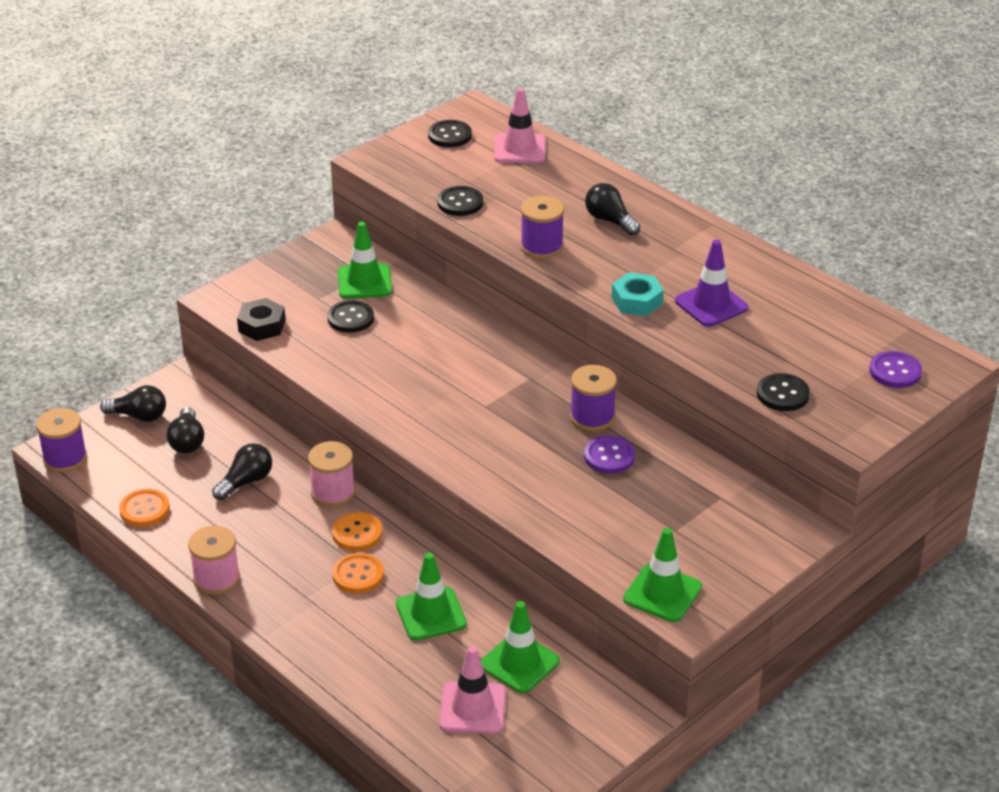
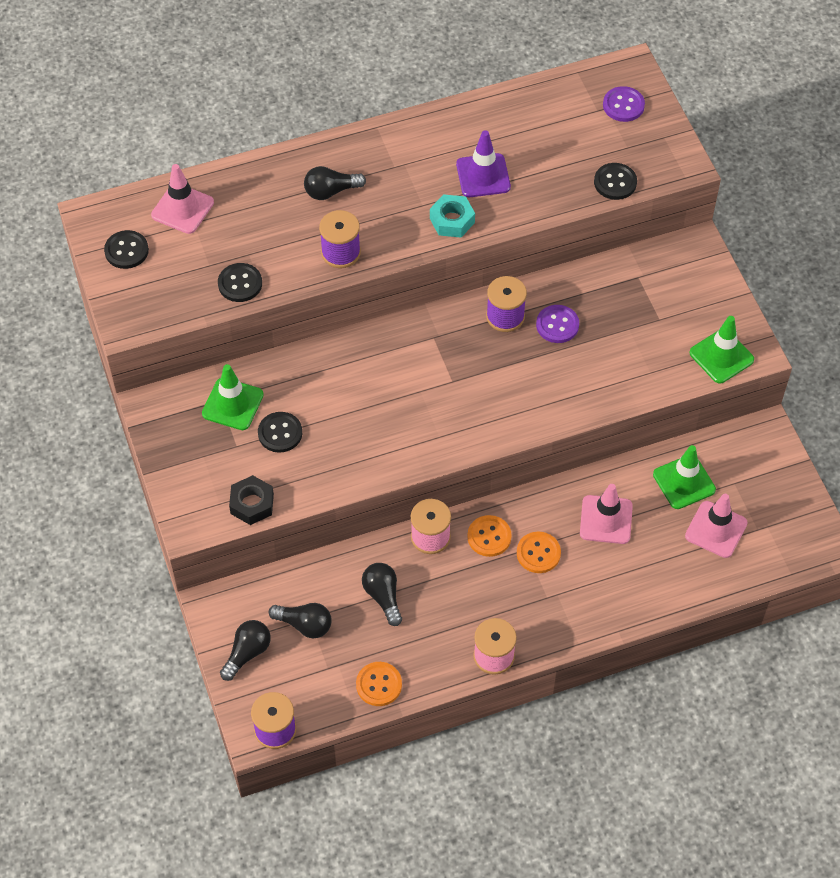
camera: 65 degrees left, 20 degrees up
green traffic cone [396,553,467,641] -> pink traffic cone [580,484,633,544]

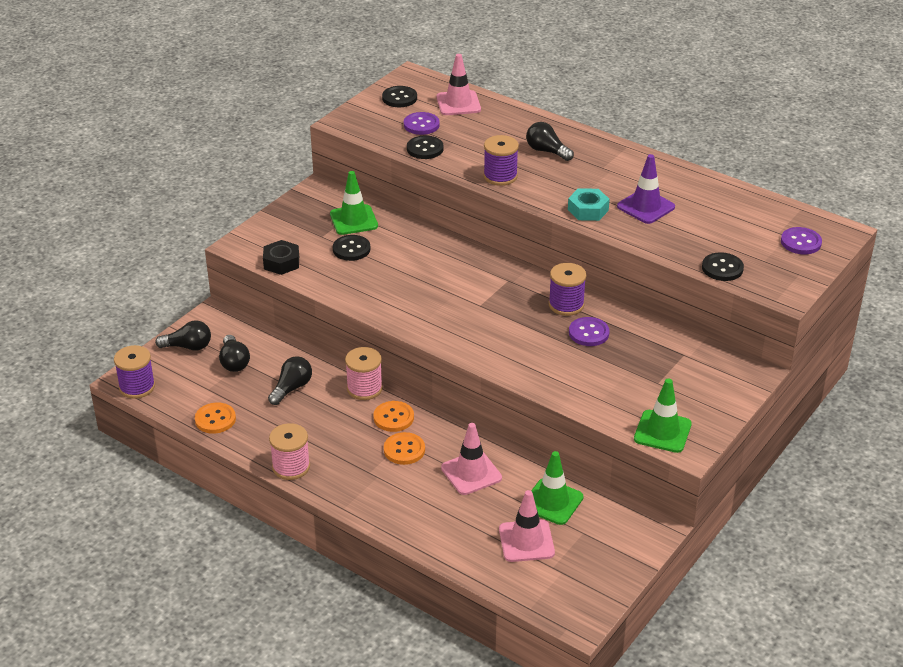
camera: 55 degrees right, 20 degrees down
none -> purple button [404,112,440,135]

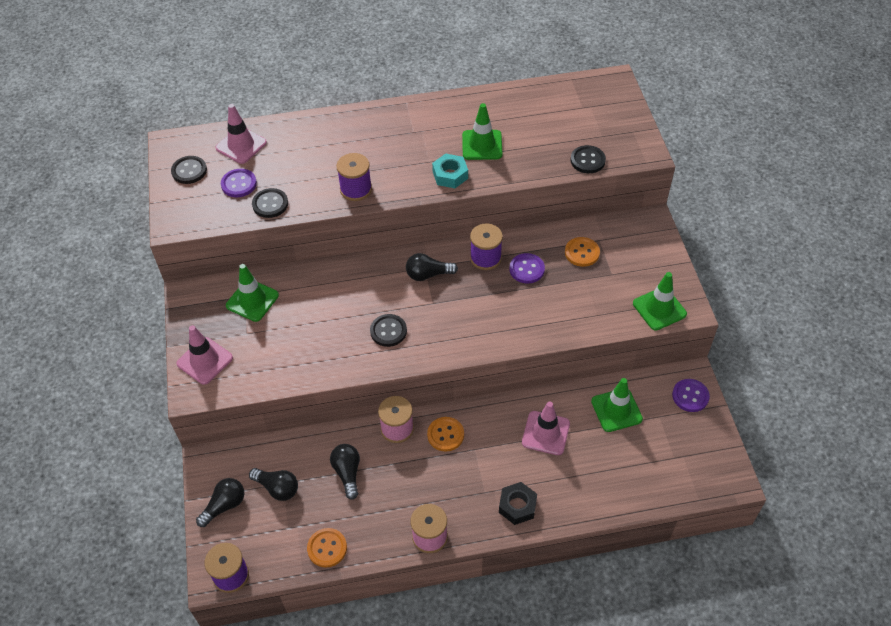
camera: 45 degrees left, 15 degrees up
black nut [263,240,299,275] -> black nut moved to [499,482,537,525]
black button [333,235,370,261] -> black button moved to [370,314,407,347]
orange button [384,432,425,465] -> orange button moved to [565,237,600,267]
pink traffic cone [499,490,555,562] -> pink traffic cone moved to [176,325,233,385]
black light bulb [526,122,574,161] -> black light bulb moved to [406,253,458,281]
purple traffic cone [617,154,675,224] -> green traffic cone [462,103,502,160]
purple button [781,227,822,254] -> purple button moved to [672,379,710,412]

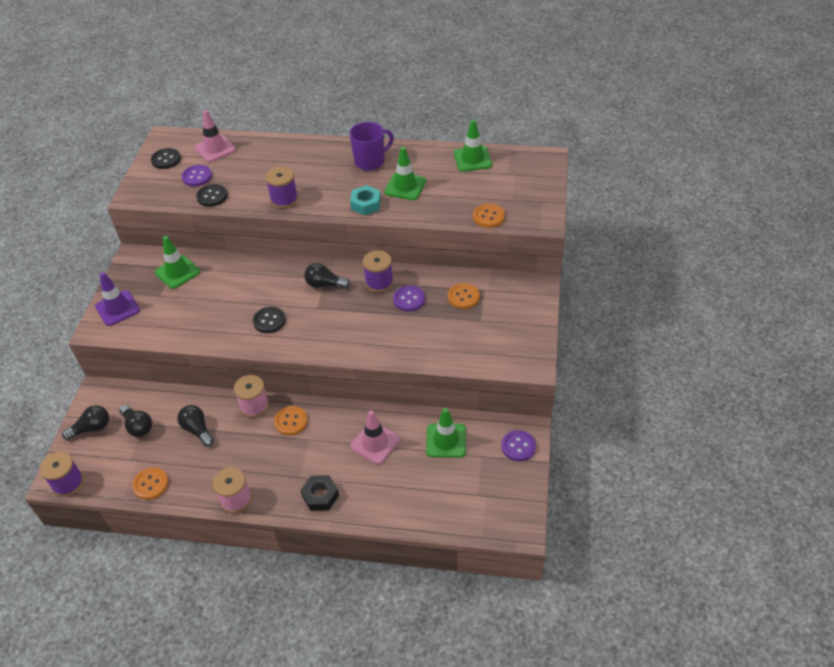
camera: 20 degrees right, 5 degrees down
pink traffic cone [176,325,233,385] -> purple traffic cone [95,272,140,326]
black light bulb [330,444,360,500] -> black light bulb turned 45 degrees counterclockwise [177,405,214,447]
black button [570,145,606,173] -> orange button [473,204,505,228]
green traffic cone [633,272,687,331] -> green traffic cone moved to [454,119,492,172]
none -> purple mug [349,122,394,170]

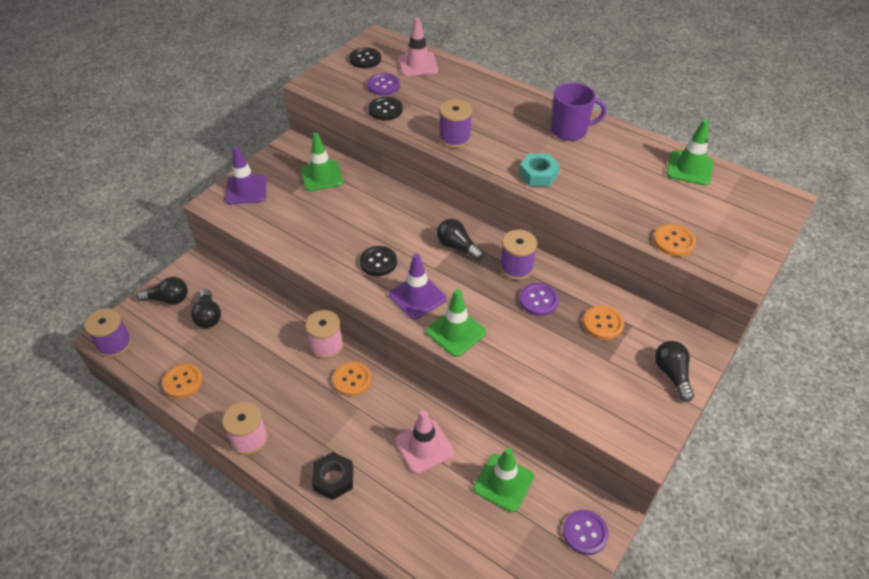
camera: 25 degrees right, 0 degrees up
black light bulb [177,405,214,447] -> black light bulb moved to [655,341,694,402]
green traffic cone [384,147,426,200] -> green traffic cone moved to [426,289,486,357]
none -> purple traffic cone [389,253,446,320]

